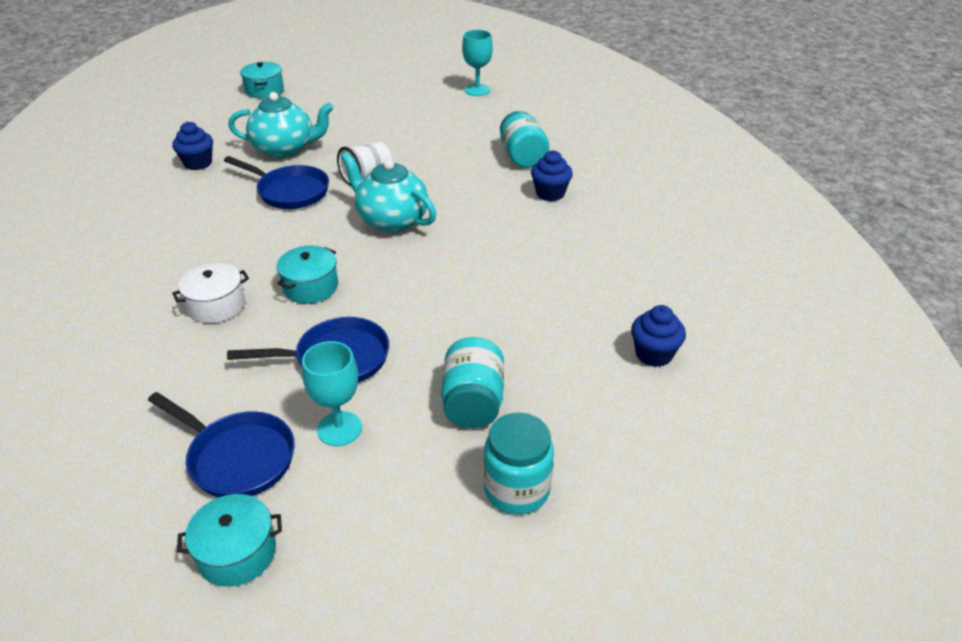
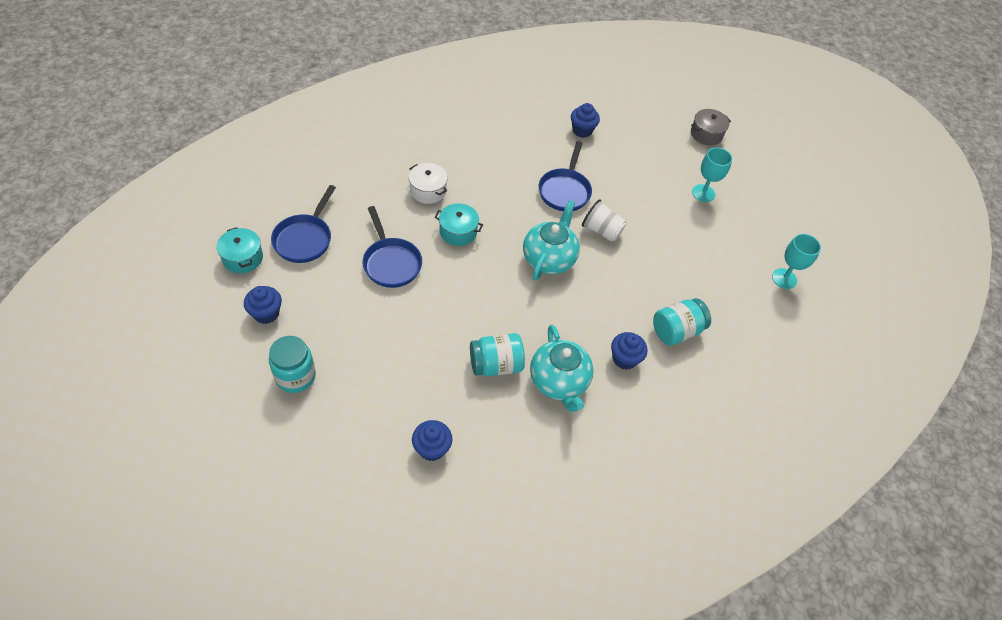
camera: 70 degrees right, 15 degrees up
turquoise teapot [228,92,334,158] -> turquoise teapot moved to [530,325,594,412]
turquoise pot [240,62,284,98] -> grey pot [691,109,731,145]
turquoise goblet [302,341,362,446] -> turquoise goblet moved to [692,147,732,202]
turquoise jar [441,337,504,428] -> turquoise jar moved to [470,333,525,377]
none -> blue cupcake [244,286,282,324]

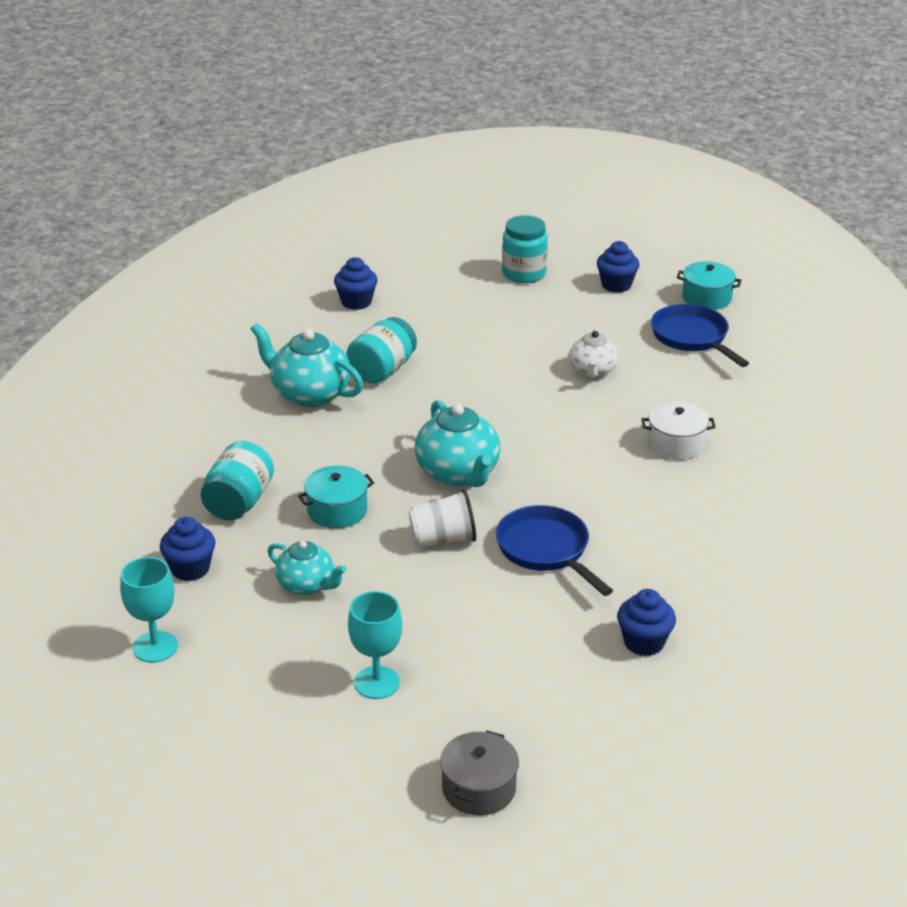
camera: 140 degrees right, 20 degrees down
blue pan [363,206,422,288] -> white teapot [569,329,618,378]
turquoise pot [435,203,483,246] -> turquoise pot moved to [298,466,374,528]
blue cupcake [611,332,647,370] -> blue cupcake moved to [160,517,216,581]
none -> turquoise teapot [268,541,346,595]

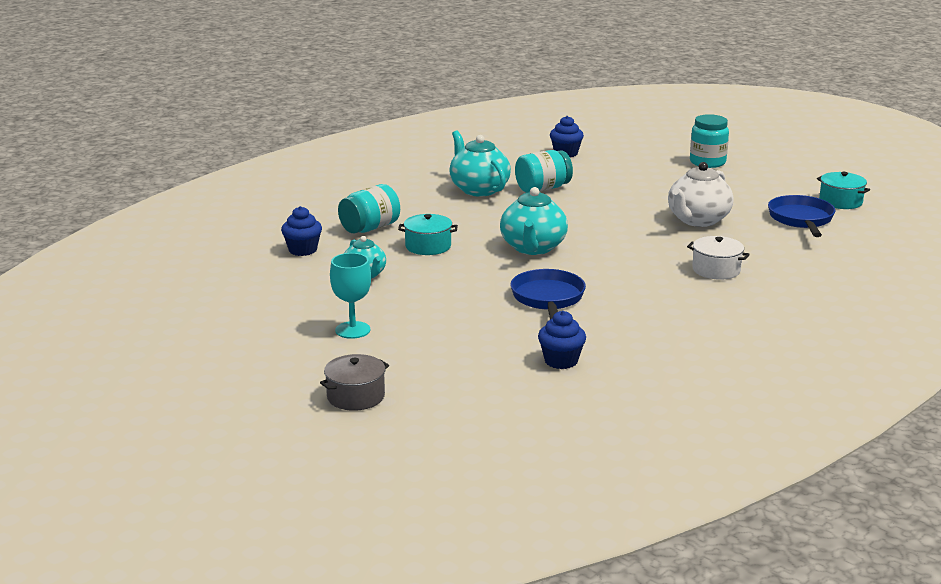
camera: 30 degrees right, 10 degrees down
turquoise goblet [120,557,178,663] -> none
white cup [409,489,476,547] -> none
white teapot [569,329,618,378] -> white teapot [668,162,734,227], size x1.60
blue cupcake [597,241,639,293] -> none

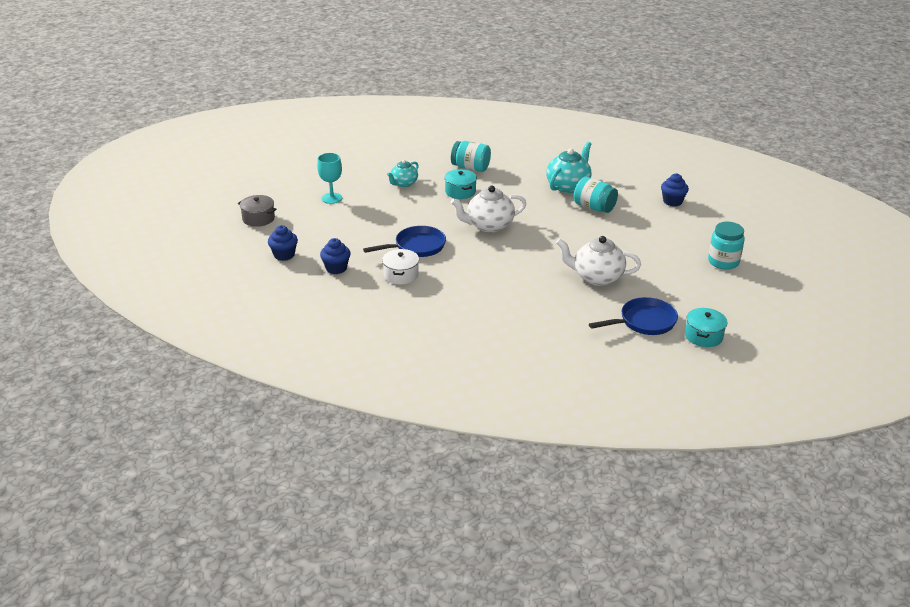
camera: 65 degrees right, 10 degrees up
blue cupcake [281,206,322,256] -> blue cupcake moved to [268,225,298,261]
turquoise teapot [500,187,568,255] -> white teapot [451,186,526,233]
white pot [687,236,750,280] -> white pot moved to [382,249,419,284]

